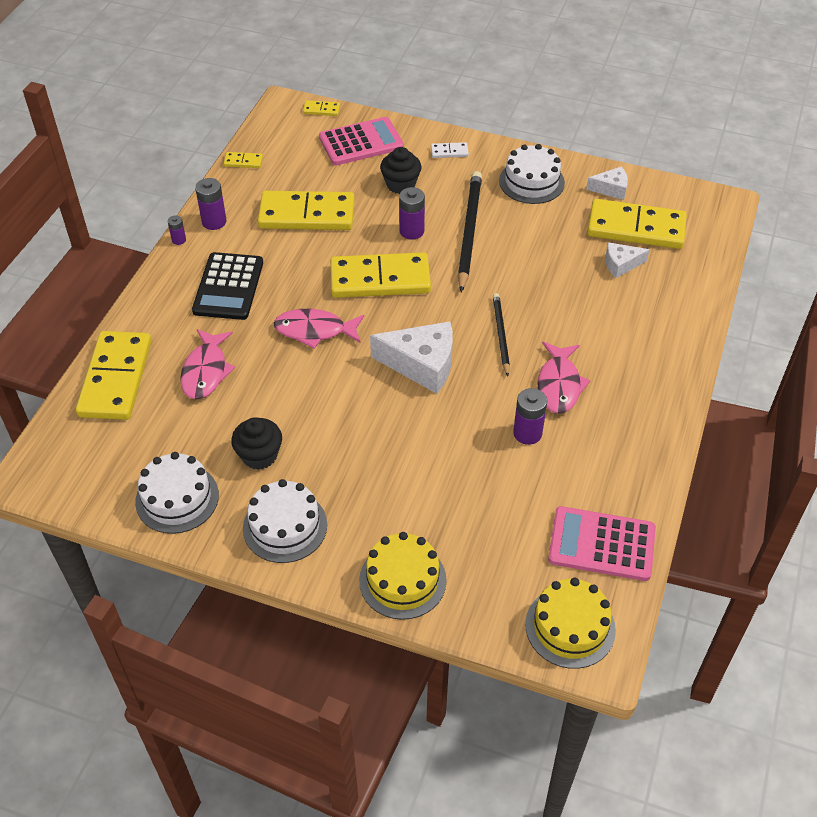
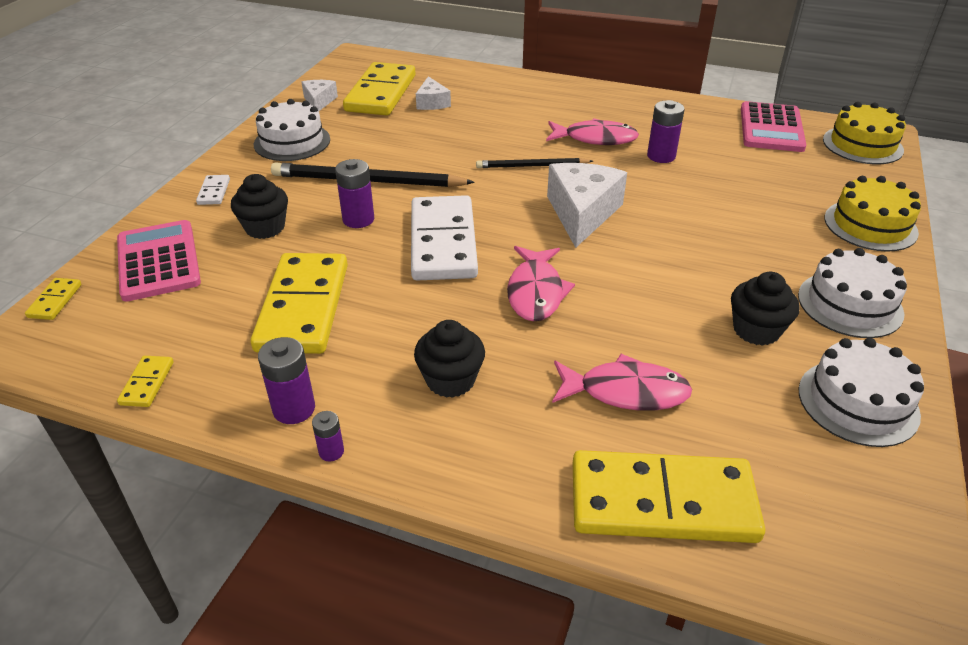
camera: 90 degrees left, 10 degrees down
black calculator [192,252,263,320] -> black cupcake [414,320,485,398]
yellow domino [330,252,431,298] -> white domino [411,195,478,281]

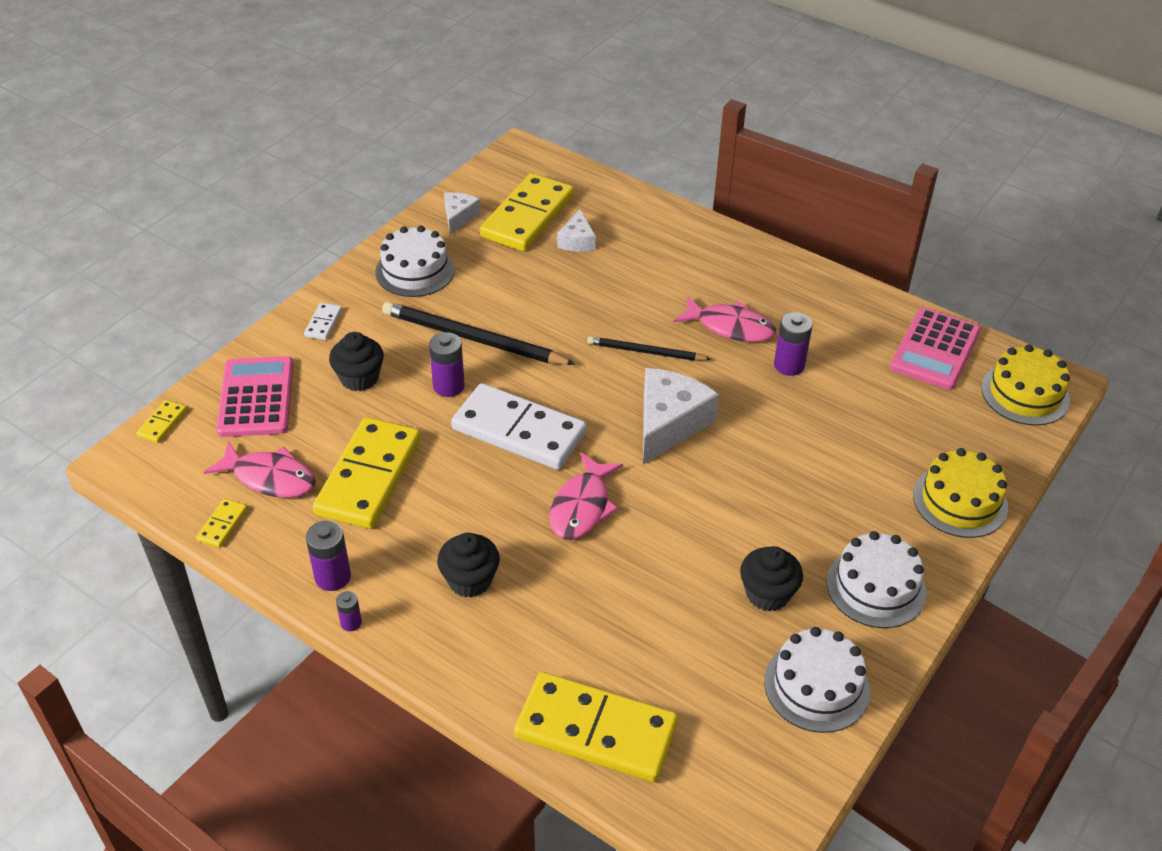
camera: 15 degrees right, 5 degrees up
white domino [411,195,478,281] -> white domino turned 75 degrees counterclockwise [451,383,587,470]
pink fish [552,354,692,411] -> pink fish moved to [204,441,316,498]

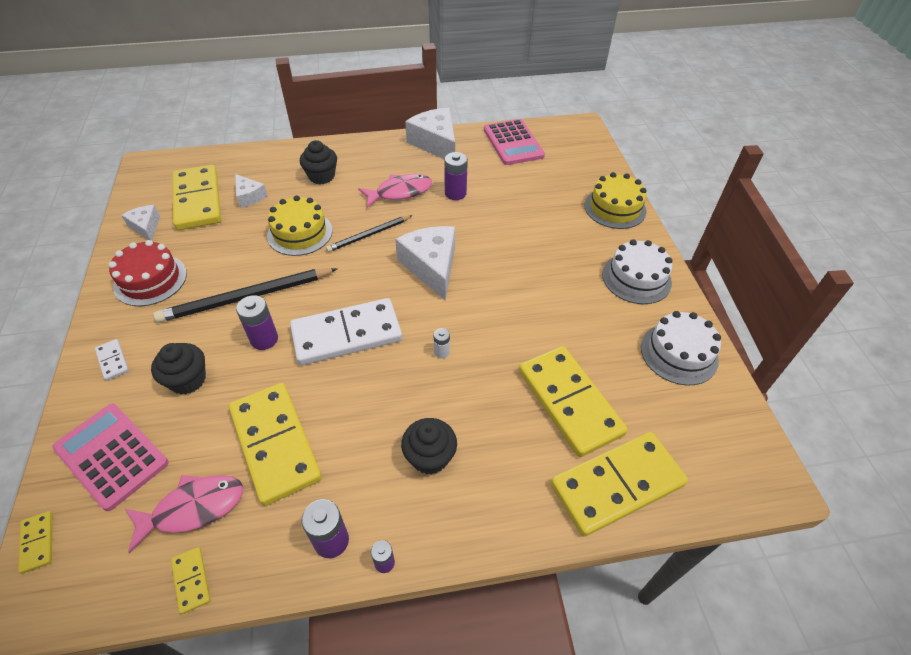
camera: 45 degrees left, 5 degrees up
white cake [375,226,455,297] -> red cake [109,240,187,306]
pink fish [549,452,623,540] -> white battery [434,328,450,359]
black cupcake [740,546,803,612] -> black cupcake moved to [300,140,337,184]
yellow cake [981,345,1070,425] -> yellow cake moved to [267,195,332,256]
none -> white cheese [405,108,455,159]
none -> yellow domino [519,346,628,457]

